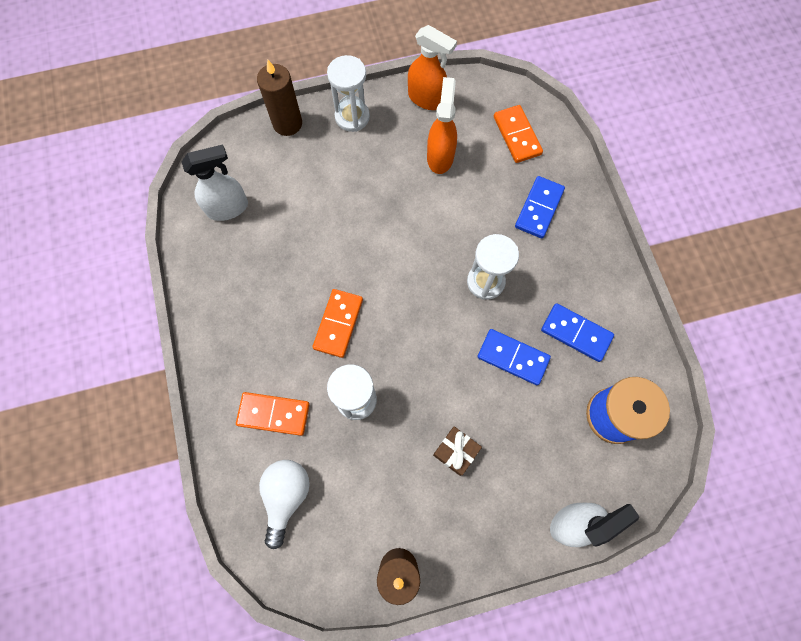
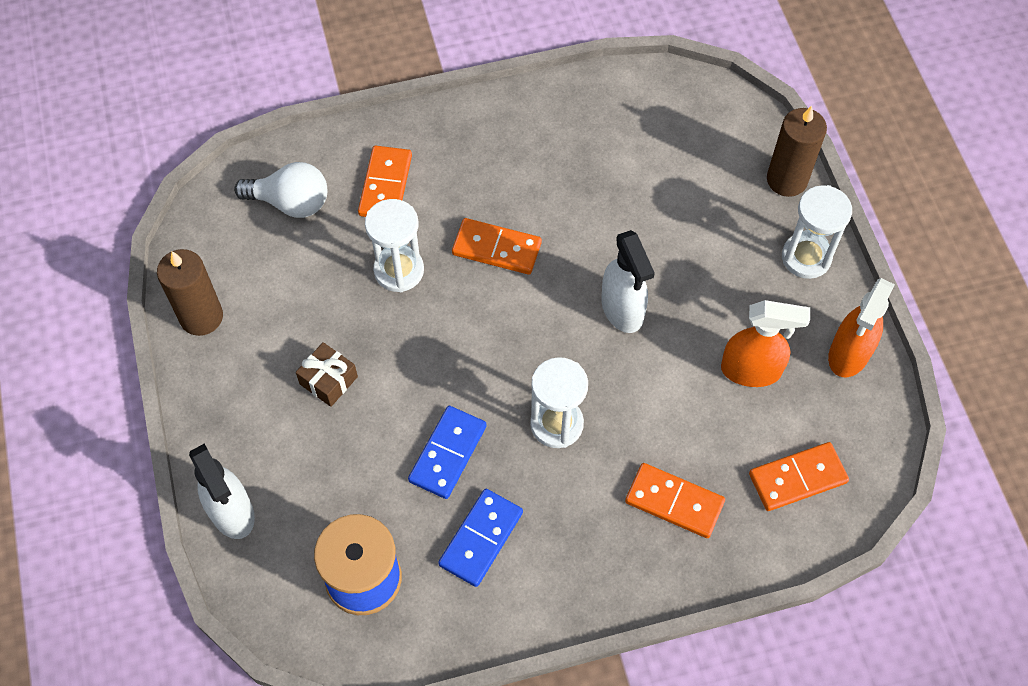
camera: 90 degrees right, 10 degrees down
white spray bottle [182,144,248,221] -> white spray bottle moved to [601,230,655,333]
blue domino [515,176,565,238] -> orange domino [625,463,725,538]

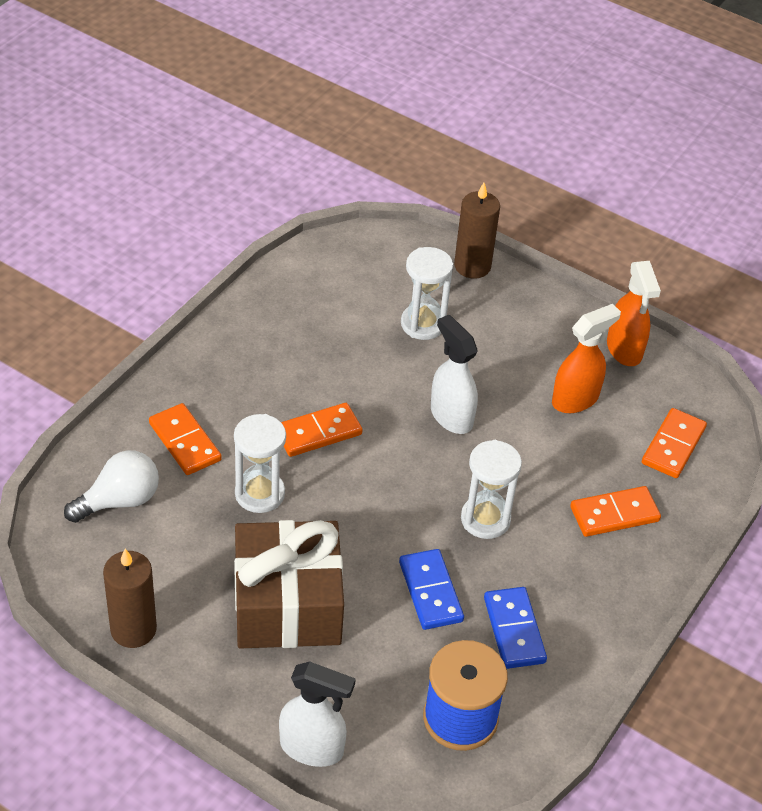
camera: 45 degrees left, 15 degrees down
brown gift [296,342,358,407] -> brown gift [234,520,344,649], size x2.42
white spray bottle [601,230,655,333] -> white spray bottle turned 150 degrees counterclockwise [431,315,478,434]
white hourglass [782,185,852,279] -> white hourglass moved to [401,247,453,340]

